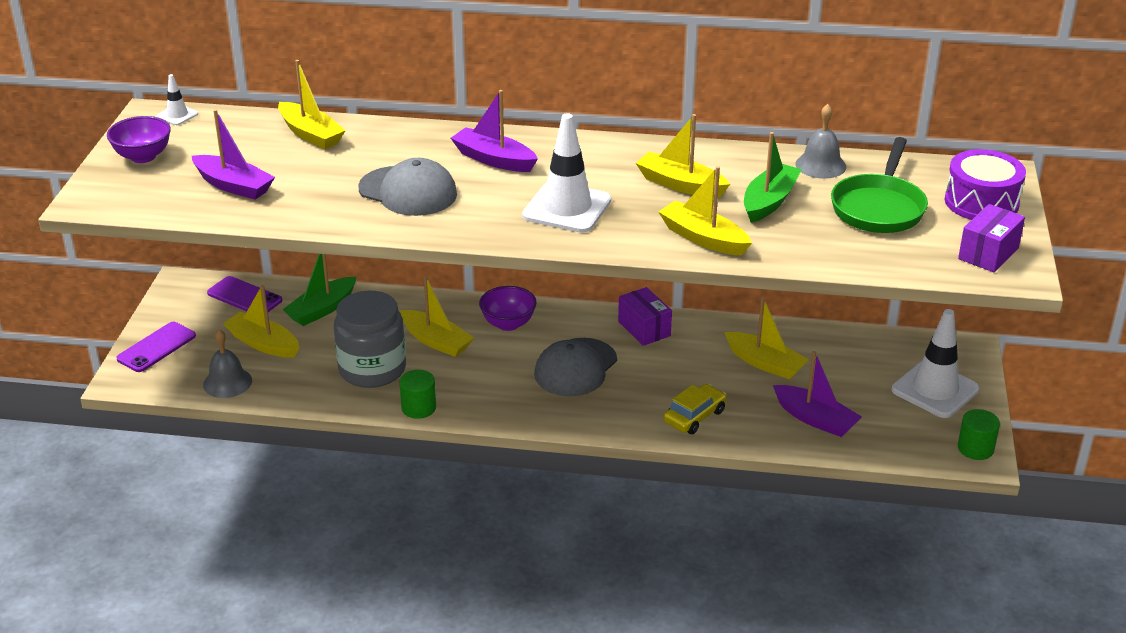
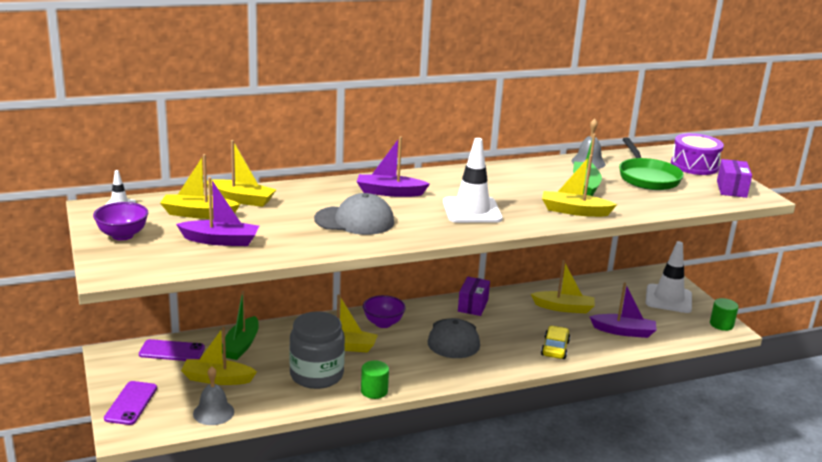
camera: 30 degrees left, 10 degrees down
purple box [618,287,672,346] -> purple box turned 75 degrees clockwise [458,277,490,316]
yellow boat [636,114,730,197] -> yellow boat moved to [160,154,240,219]

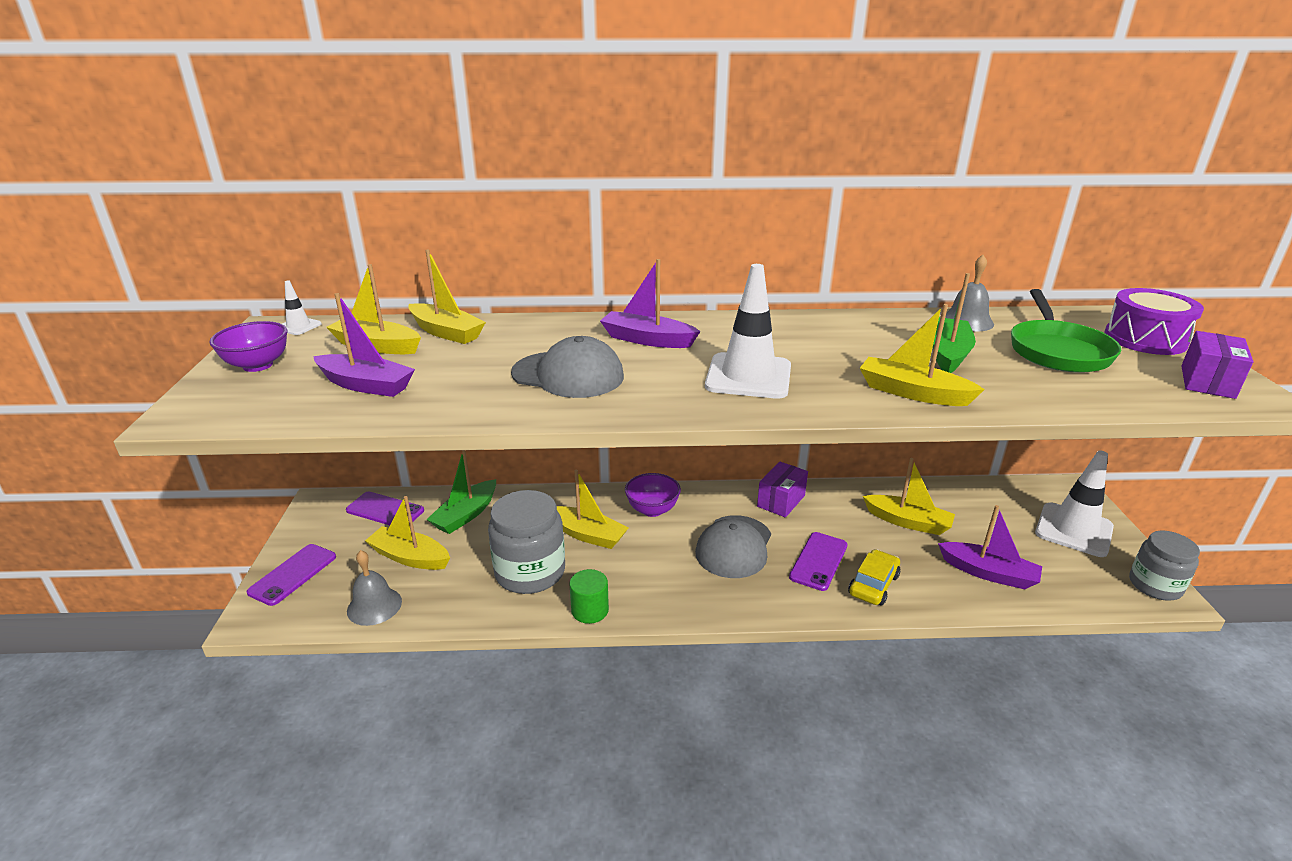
camera: 20 degrees right, 5 degrees up
green cylinder [710,298,739,331] -> grey jar [1129,530,1200,601]
none -> purple phone [789,532,848,591]

